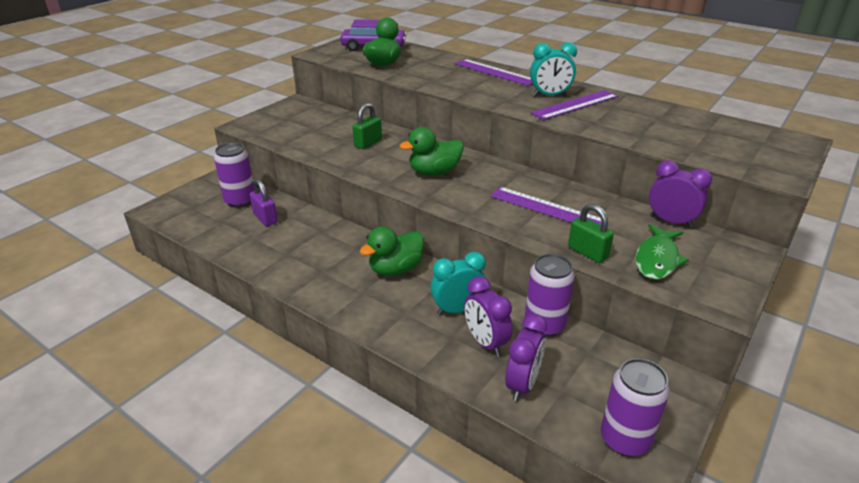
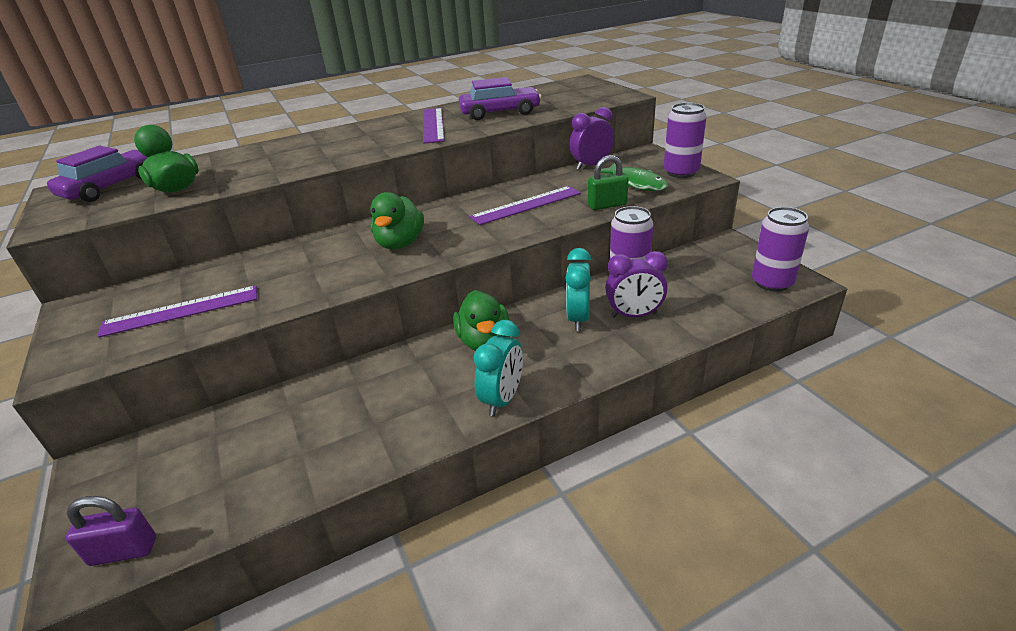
camera: 60 degrees left, 0 degrees up
purple can [214,143,255,207] -> purple can moved to [664,103,707,178]
purple padlock [250,179,278,226] -> purple padlock moved to [66,496,156,566]
green padlock [352,103,382,149] -> none
purple ruler [455,59,533,86] -> purple ruler moved to [97,285,257,338]
purple clock [505,314,547,401] -> none
turquoise clock [530,42,577,96] -> turquoise clock moved to [474,320,523,416]
none -> purple car [459,77,541,120]

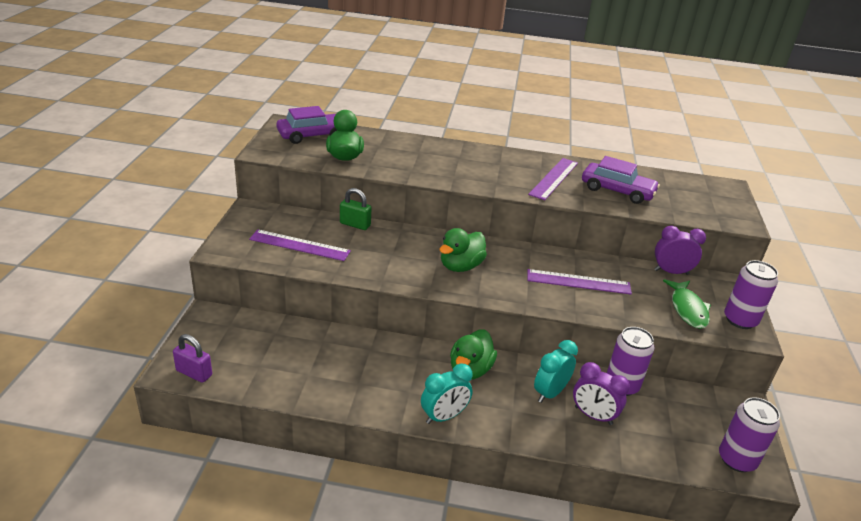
camera: 30 degrees right, 0 degrees up
green padlock [588,155,628,210] -> green padlock moved to [340,188,372,230]

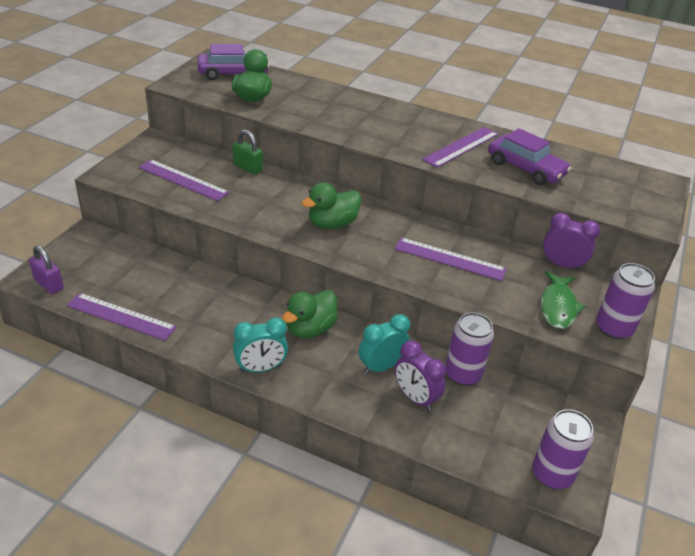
camera: 15 degrees right, 5 degrees up
none -> purple ruler [67,293,177,341]

